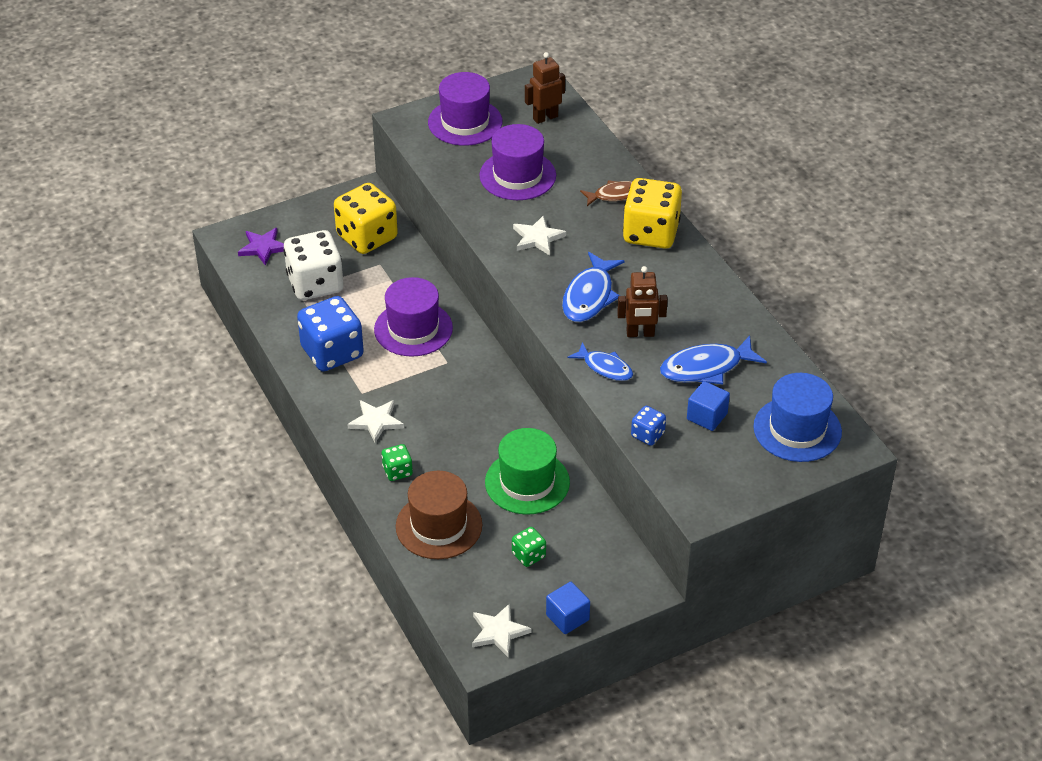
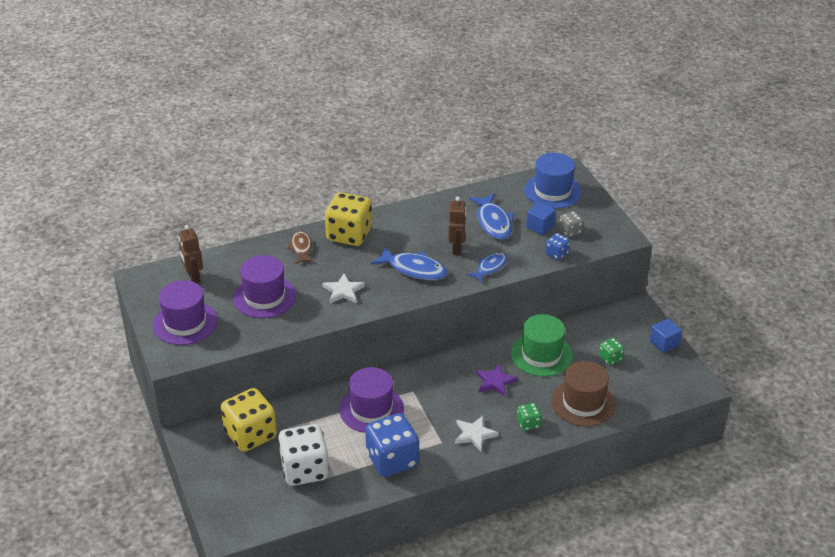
camera: 85 degrees left, 5 degrees down
purple star [238,228,284,266] -> purple star moved to [476,363,518,397]
white star [472,603,532,657] -> none
none -> grey dice [559,211,583,237]

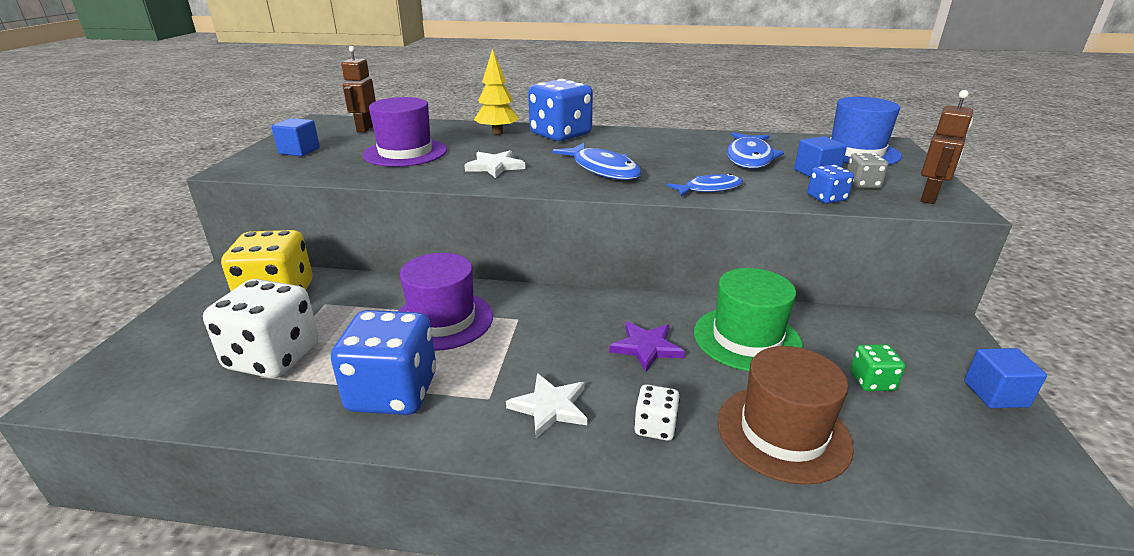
camera: 30 degrees right, 10 degrees down
purple hat [152,280,218,345] -> blue cube [271,118,320,156]
brown fish [287,231,314,264] -> yellow tree [474,48,519,135]
yellow dice [325,192,372,246] -> blue dice [528,79,593,141]
brown robot [448,196,466,255] -> brown robot moved to [921,90,973,204]
green dice [517,403,541,431] -> white dice [634,384,680,441]

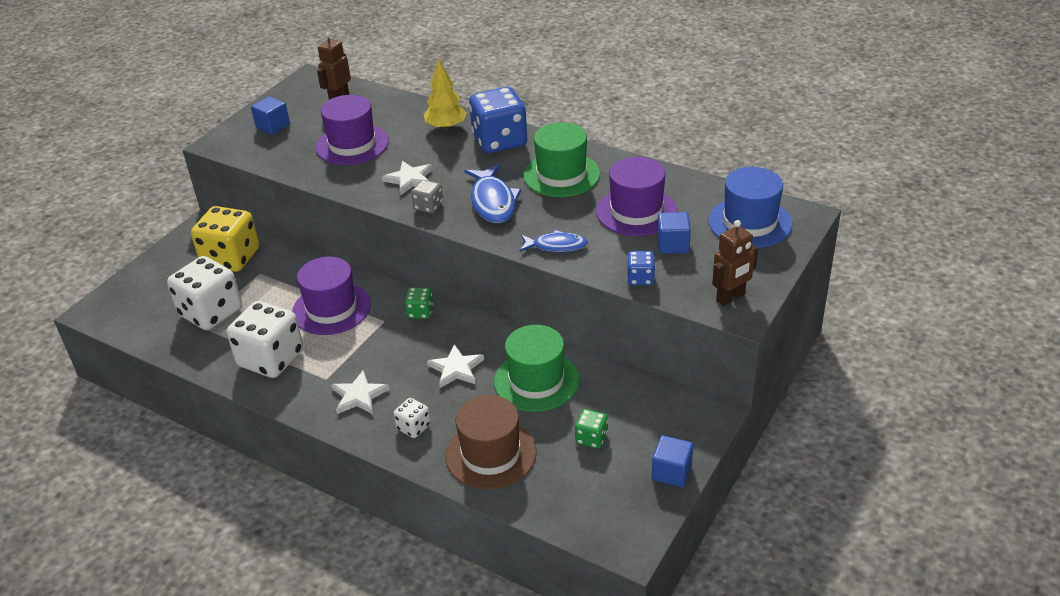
camera: 25 degrees right, 10 degrees up
blue dice [331,310,436,415] -> white dice [227,301,303,378]
purple star [609,322,685,372] -> white star [427,344,484,388]
blue fish [727,132,784,169] -> purple hat [596,157,677,236]
grey dice [847,153,888,188] -> grey dice moved to [411,180,443,213]
none -> green dice [405,287,433,319]
none -> green hat [523,122,600,197]

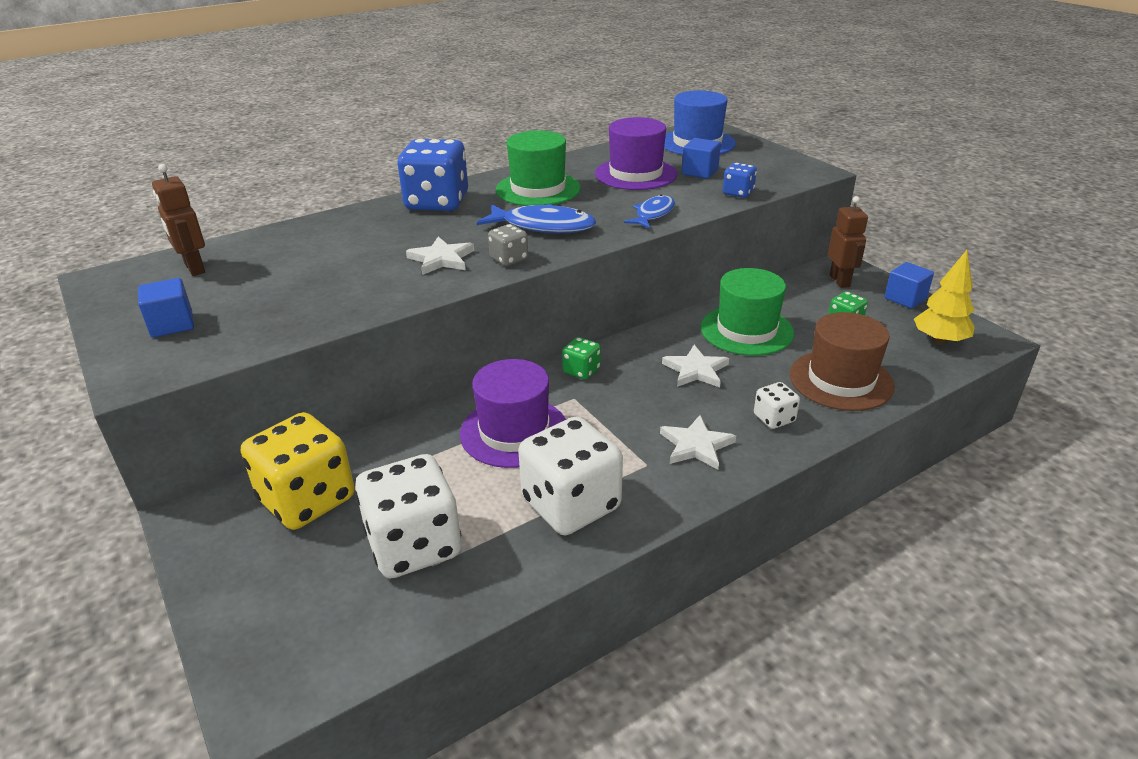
camera: 65 degrees left, 5 degrees down
purple hat [316,95,389,165] -> none
yellow tree [424,58,467,131] -> yellow tree moved to [914,250,975,345]
brown robot [712,220,758,306] -> brown robot moved to [828,196,868,288]

